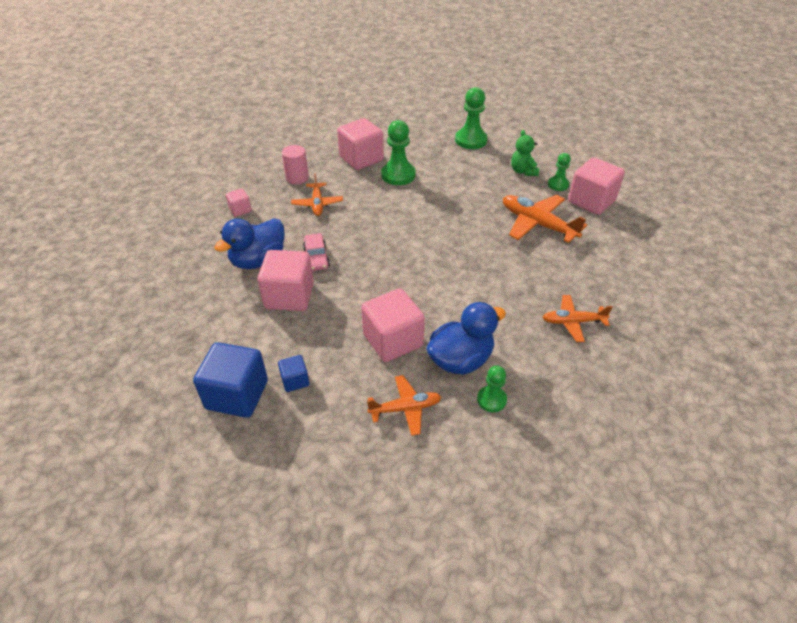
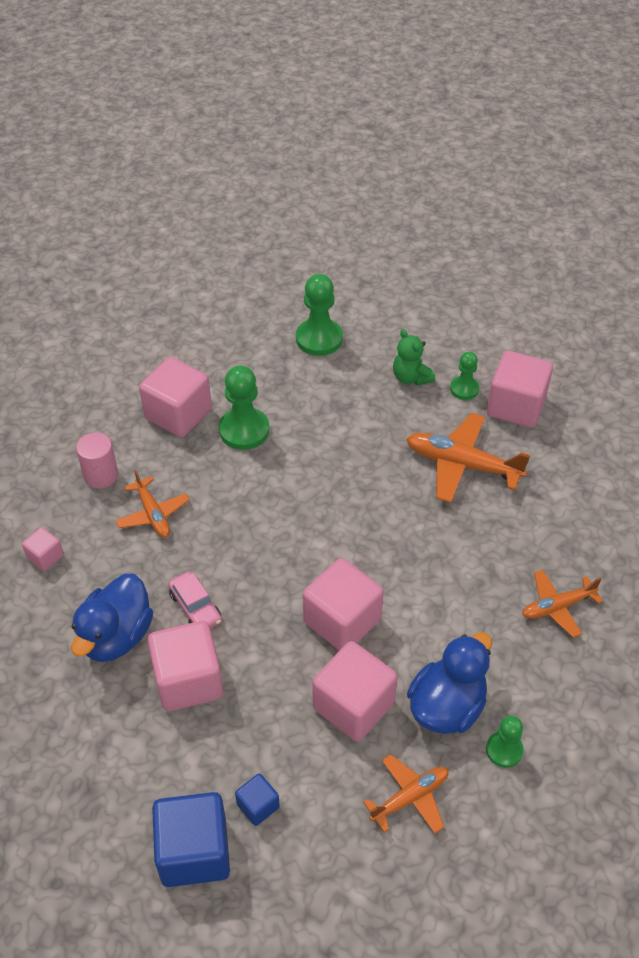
camera: 20 degrees left, 5 degrees up
none -> pink cube [303,558,384,651]

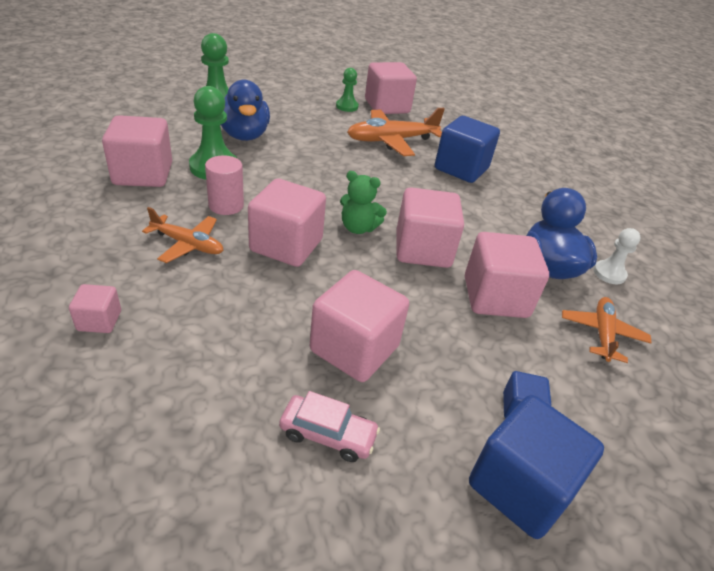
camera: 45 degrees left, 10 degrees down
blue duck [71,574,153,662] -> blue duck moved to [220,80,270,141]
pink cylinder [76,433,118,488] -> pink cylinder moved to [205,155,244,215]
pink car [168,571,222,629] -> pink car moved to [279,391,380,462]
green teddy bear [393,329,435,386] -> green teddy bear moved to [340,171,387,234]
green pawn [486,716,524,768] -> white pawn [593,228,641,284]
orange plane [522,570,603,638] -> none
none -> pink cube [248,179,326,267]
none -> blue cube [435,116,500,183]

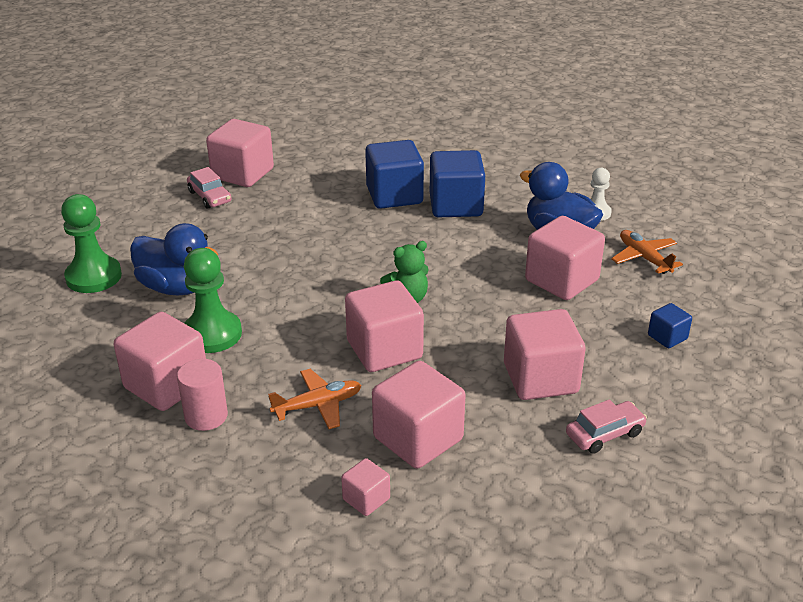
camera: 40 degrees left, 5 degrees down
pink cylinder [205,155,244,215] -> pink cylinder moved to [177,359,228,431]
green pawn [336,68,359,112] -> pink car [187,167,232,209]
orange plane [347,108,445,156] -> none
pink cube [397,187,464,268] -> pink cube moved to [372,361,466,469]
blue cube [469,395,604,539] -> blue cube moved to [430,150,485,217]

